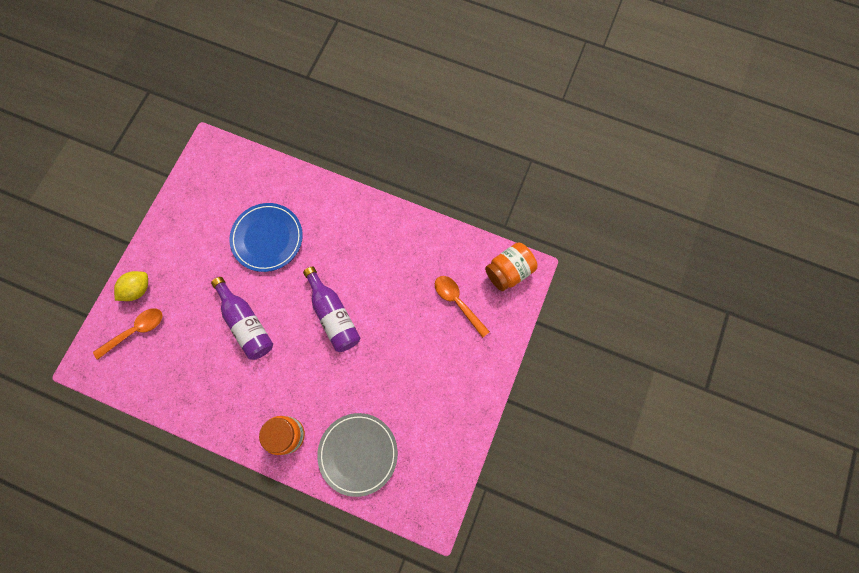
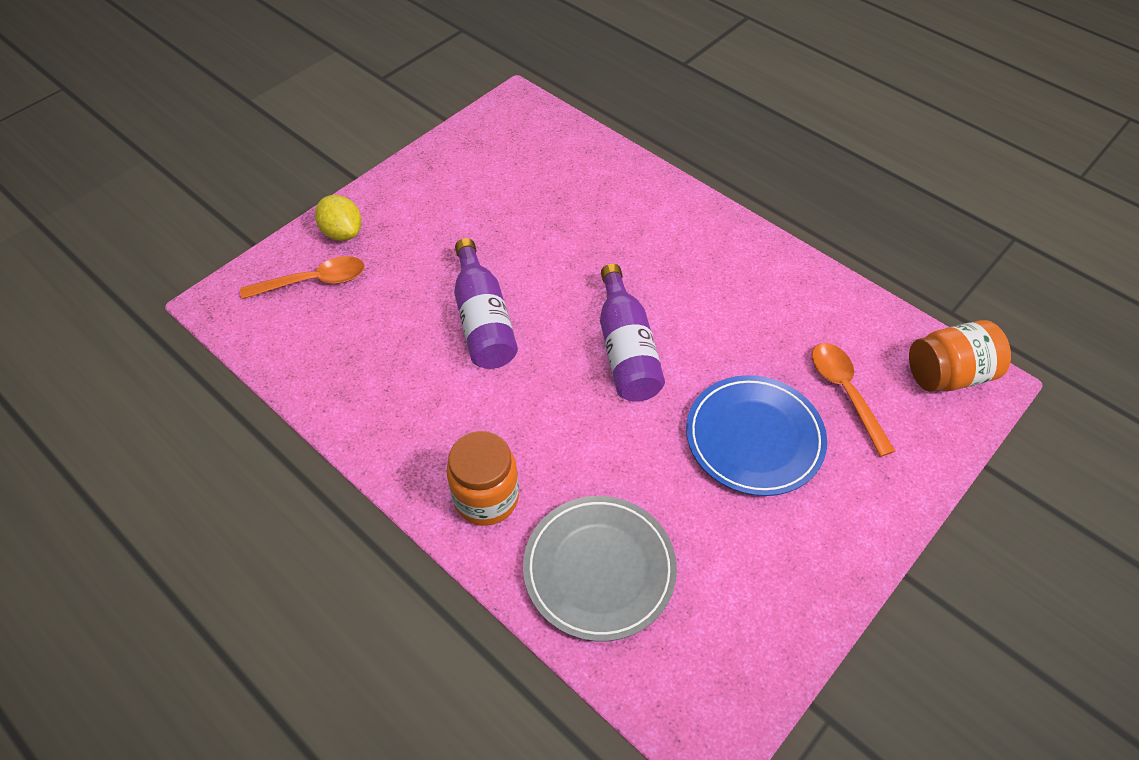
camera: 20 degrees right, 20 degrees down
yellow lemon [114,271,148,301] -> yellow lemon turned 75 degrees clockwise [315,195,362,241]
blue plate [229,203,303,272] -> blue plate moved to [686,375,827,496]

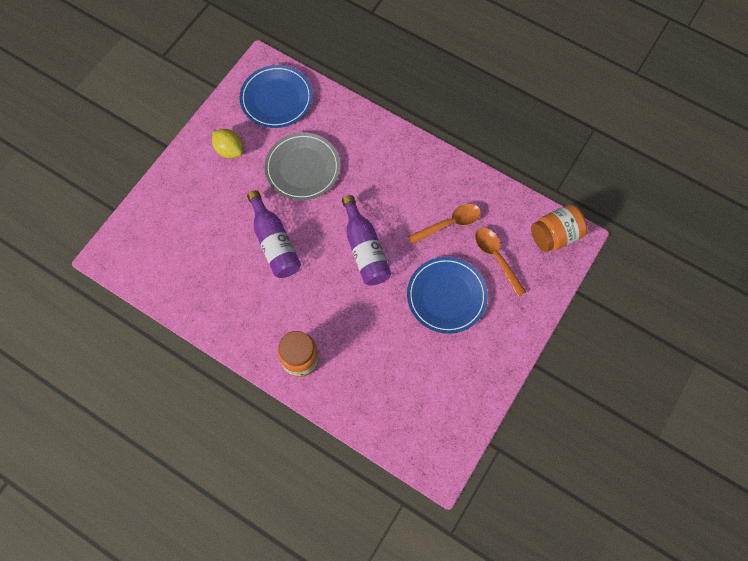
camera: 10 degrees left, 15 degrees up
orange spoon [240,256,365,299] -> orange spoon moved to [408,204,481,245]
yellow lemon [315,195,362,241] -> yellow lemon moved to [212,129,243,158]
grey plate [523,496,677,642] -> grey plate moved to [265,133,340,200]
none -> blue plate [240,65,313,128]

